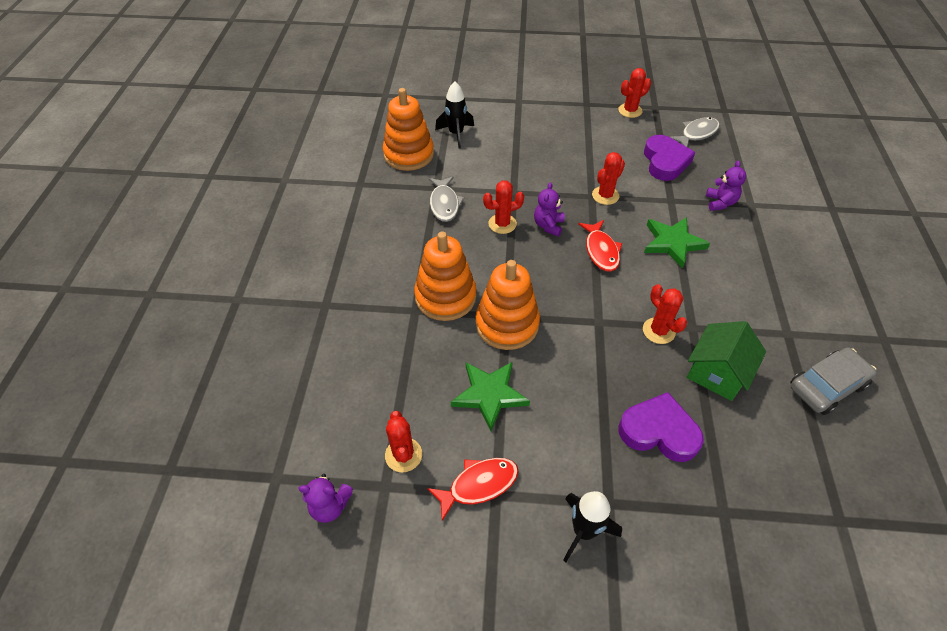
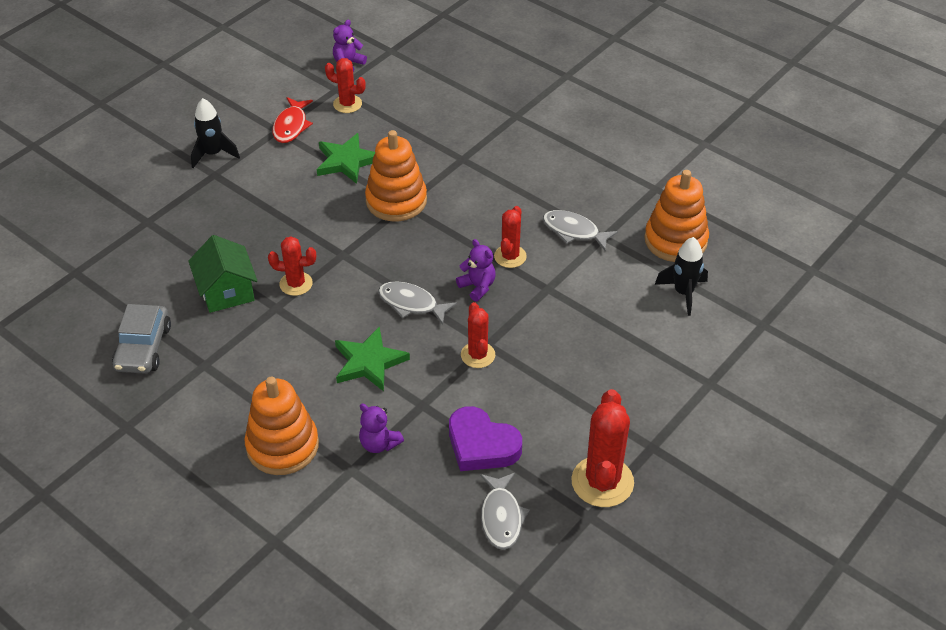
camera: 125 degrees right, 5 degrees down
orange stacking toy [414,232,476,321] -> orange stacking toy moved to [244,377,319,475]
red fish [578,220,622,272] -> grey fish [378,281,457,325]
red cactus [618,68,651,118] -> red cactus [571,389,634,507], size x1.66
purple heart [618,392,704,462] -> none

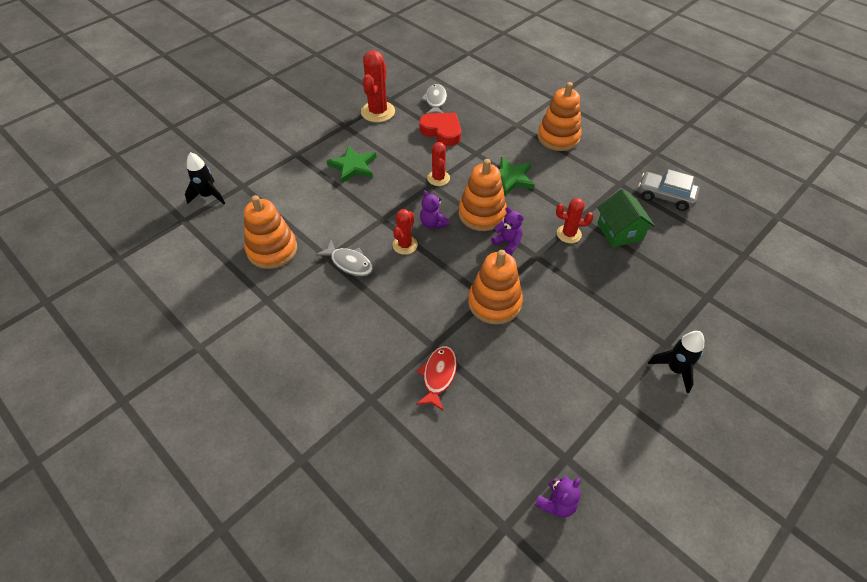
camera: 175 degrees left, 5 degrees up
grey car [112,304,171,374] -> grey car turned 75 degrees counterclockwise [638,169,700,211]
red fish [272,97,313,143] -> red fish moved to [416,346,457,411]
green star [317,133,375,184] -> green star moved to [327,145,376,183]
red cactus [325,58,366,113] -> none
purple teddy bear [359,404,404,453] -> purple teddy bear moved to [491,207,524,255]
grey fish [378,281,457,325] -> orange stacking toy [459,159,507,231]
purple heart [449,406,522,471] -> red heart [419,113,461,146]
black rocket [655,237,708,316] -> black rocket moved to [185,152,225,204]

